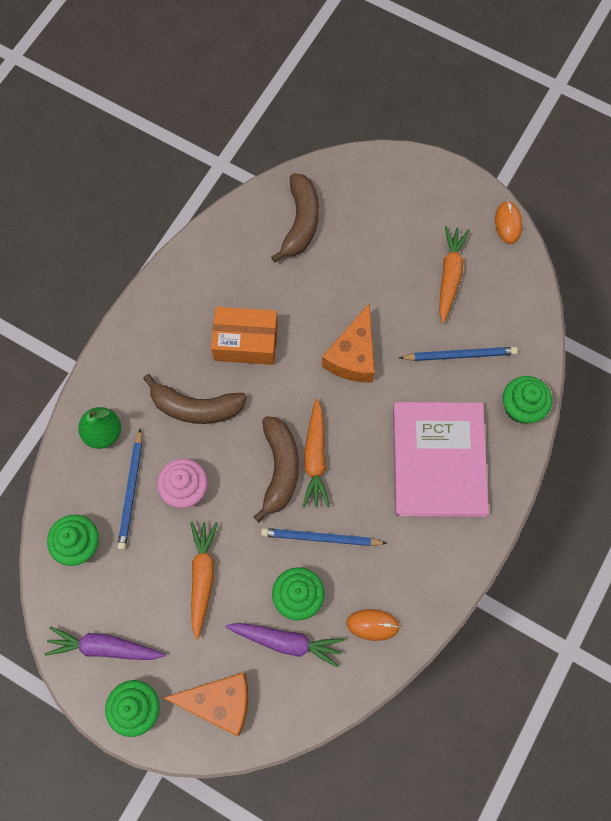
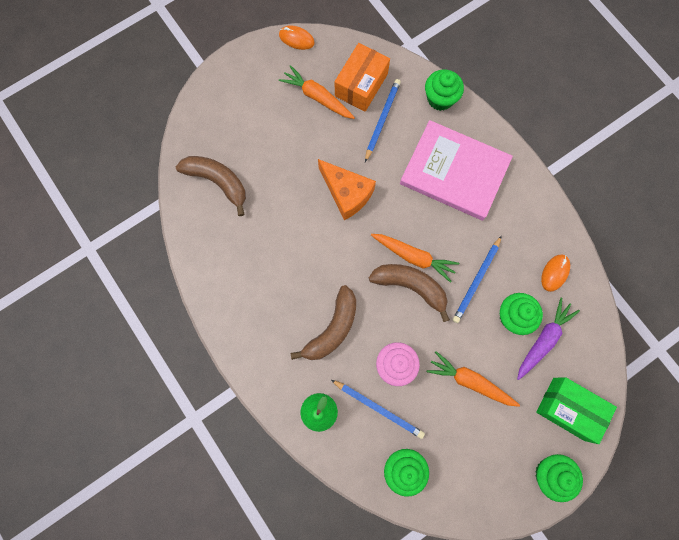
camera: 65 degrees left, 5 degrees up
purple carrot [45,626,165,660] -> none
orange cheese [163,673,248,736] -> green box [536,377,617,444]
orange box [211,307,278,365] -> orange box moved to [335,43,390,111]

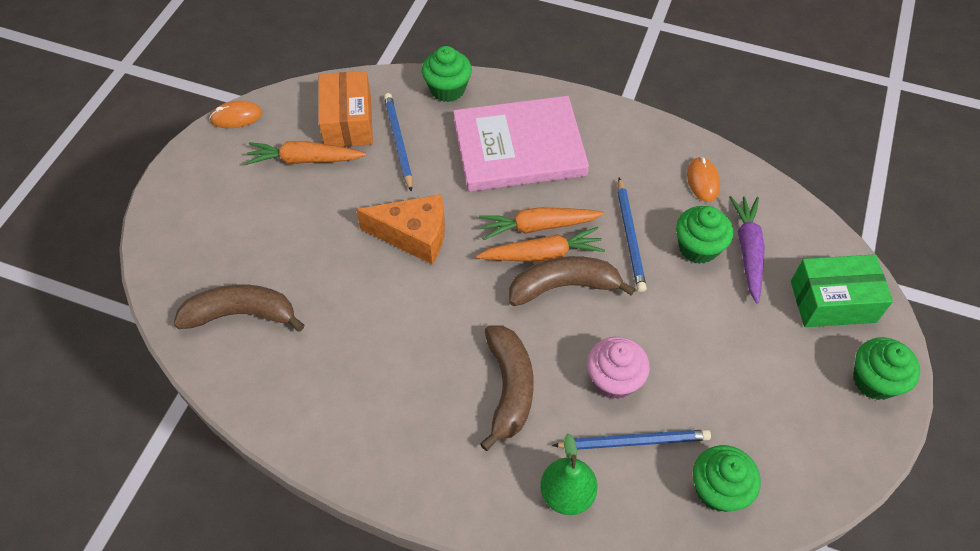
camera: 35 degrees left, 20 degrees down
orange carrot [427,351,520,407] -> orange carrot moved to [479,207,604,240]

